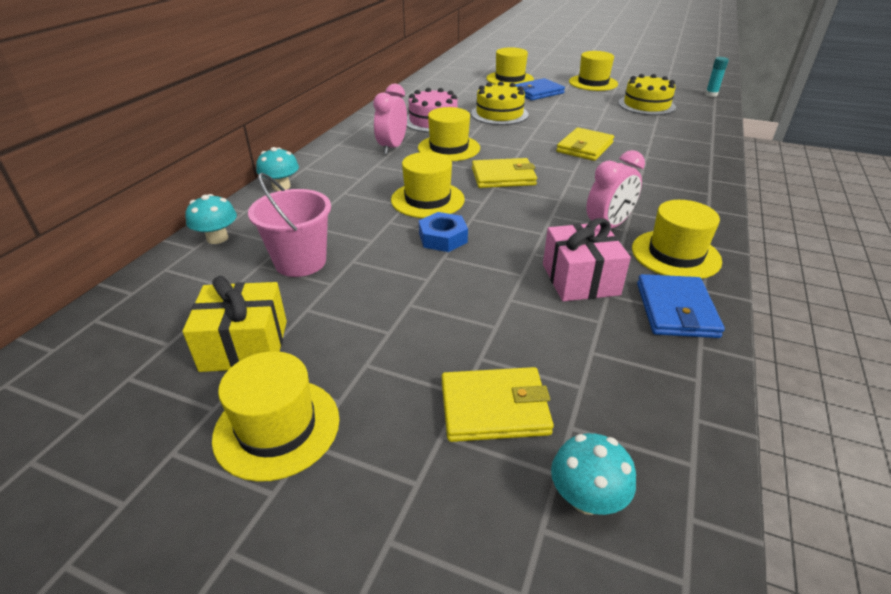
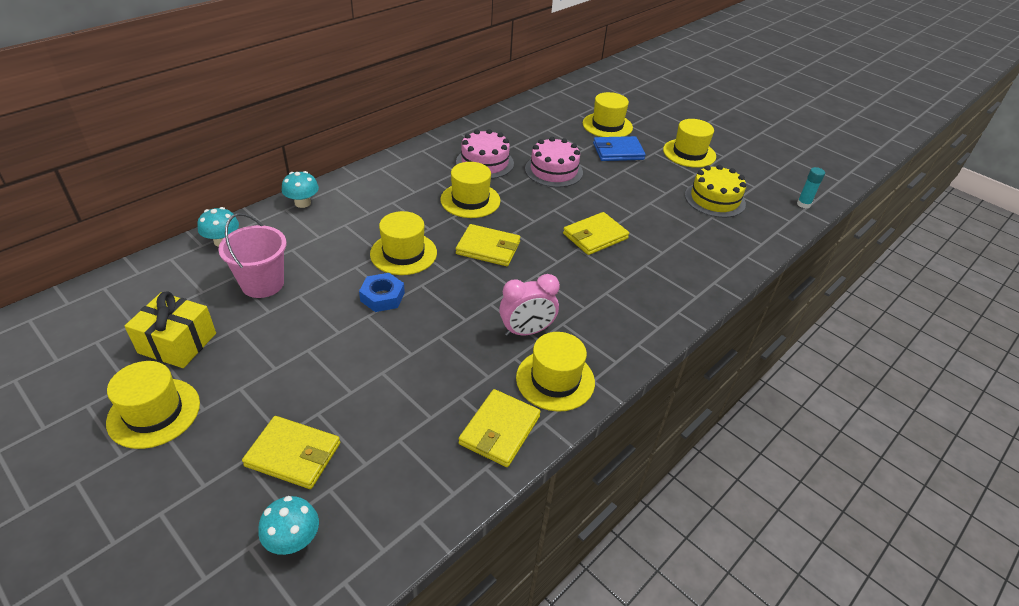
camera: 20 degrees right, 5 degrees up
pink clock [373,84,407,154] -> none
yellow cake [471,81,529,125] -> pink cake [525,137,583,187]
pink gift [543,218,631,301] -> none
blue wallet [637,274,725,338] -> yellow wallet [459,389,541,467]

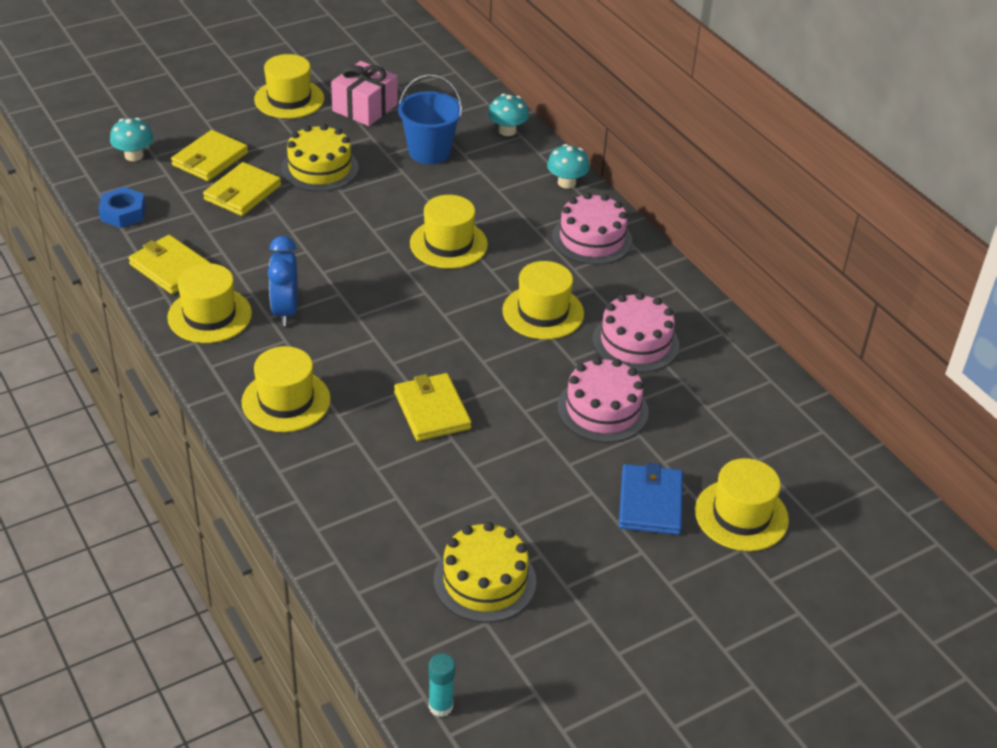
camera: 105 degrees right, 0 degrees up
yellow gift [125,291,216,368] -> pink gift [331,61,397,126]
pink bucket [218,213,286,298] -> blue bucket [398,74,462,164]
blue nut [359,273,405,312] -> blue nut moved to [99,187,146,228]
yellow wallet [456,224,520,266] -> yellow wallet moved to [203,162,281,216]
pink clock [499,274,560,336] -> blue clock [268,236,298,326]
yellow hat [663,119,716,168] -> yellow hat moved to [242,346,331,432]
none -> yellow cake [281,124,359,192]
none -> pink cake [552,192,632,265]

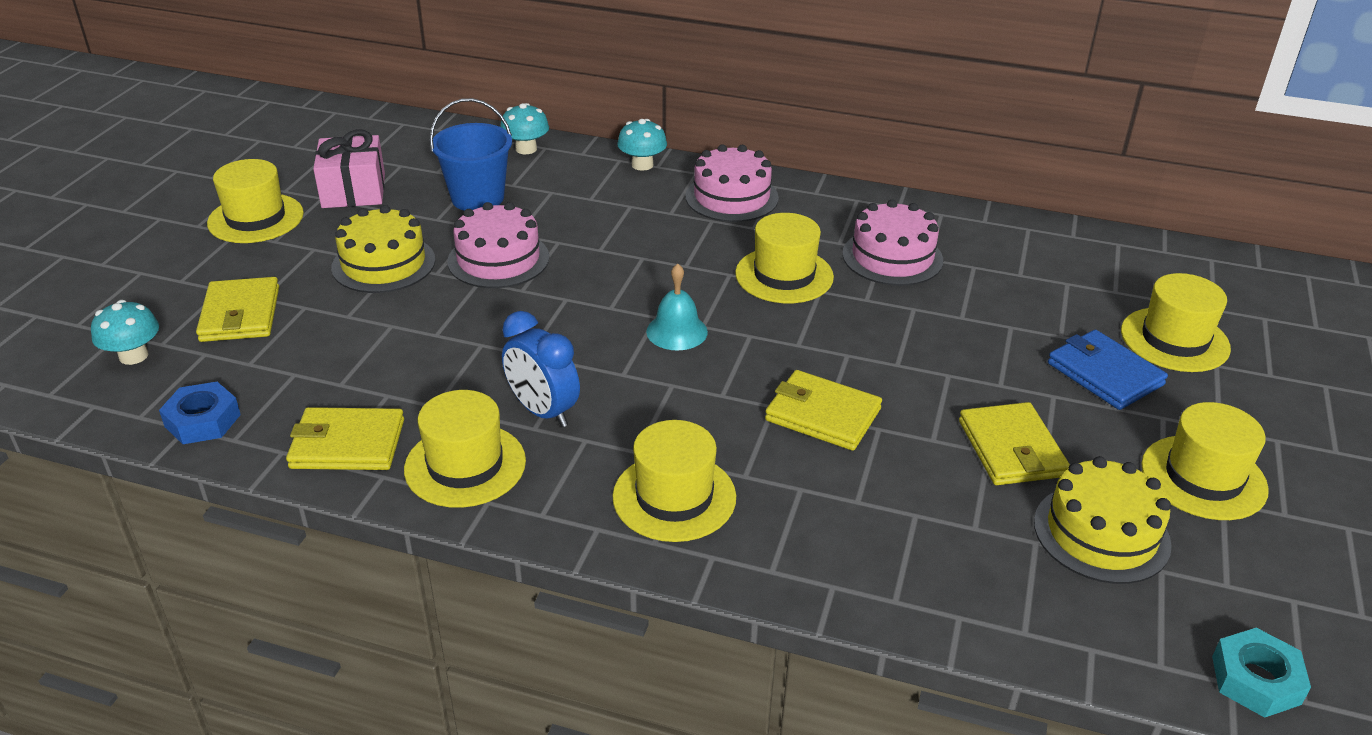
camera: 40 degrees left, 5 degrees down
yellow wallet [203,162,281,216] -> yellow wallet moved to [959,402,1070,485]
yellow hat [410,195,488,269] -> yellow hat moved to [1141,402,1269,520]
turquoise glue stick [429,653,455,717] -> turquoise nut [1212,628,1311,718]
pink cake [557,357,649,443] -> pink cake moved to [447,202,549,288]
none -> turquoise bell [646,263,708,350]

